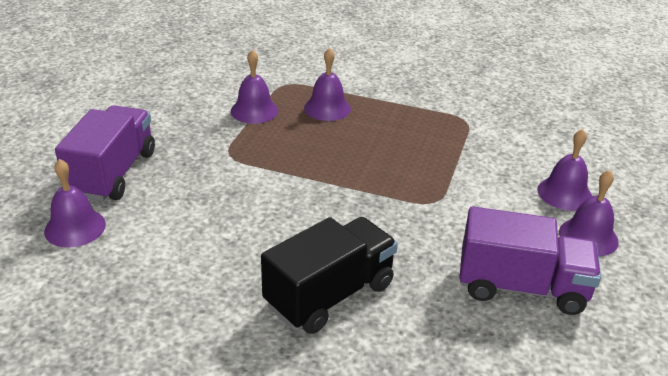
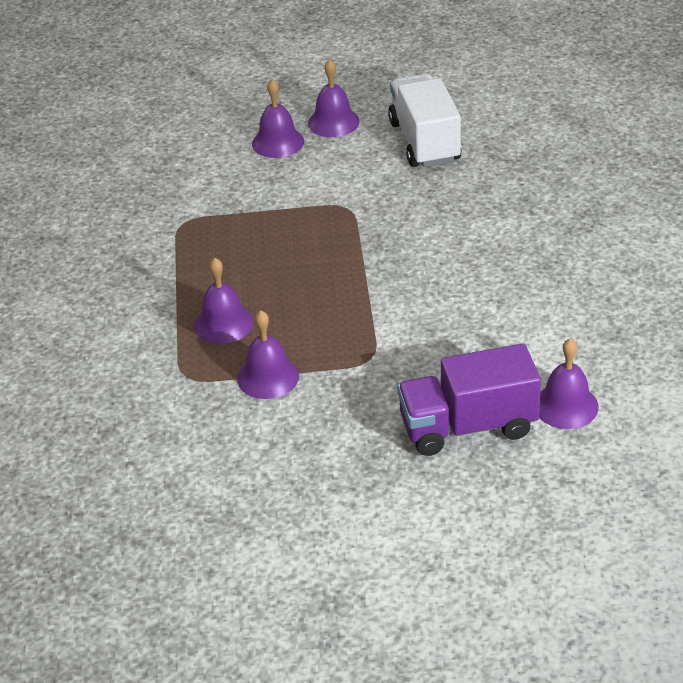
camera: 110 degrees left, 5 degrees up
black truck [261,217,398,334] -> none
purple truck [459,206,601,315] -> white truck [388,74,462,167]

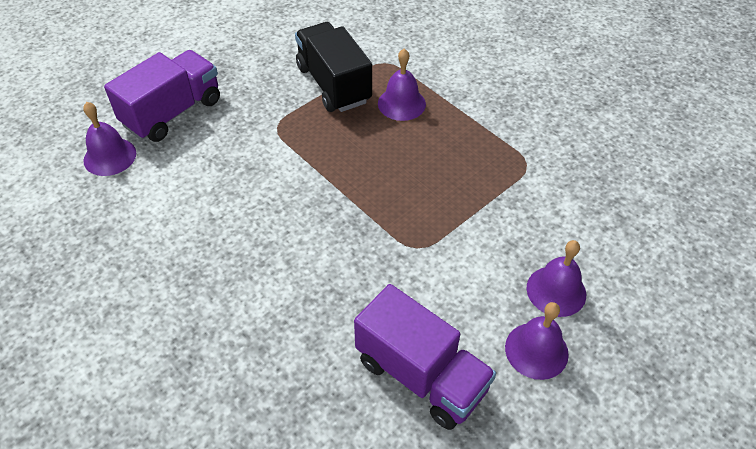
camera: 140 degrees right, 10 degrees up
purple bell [237,311,299,399] -> black truck [295,22,372,112]
white truck [388,74,462,167] -> purple truck [354,284,496,430]

